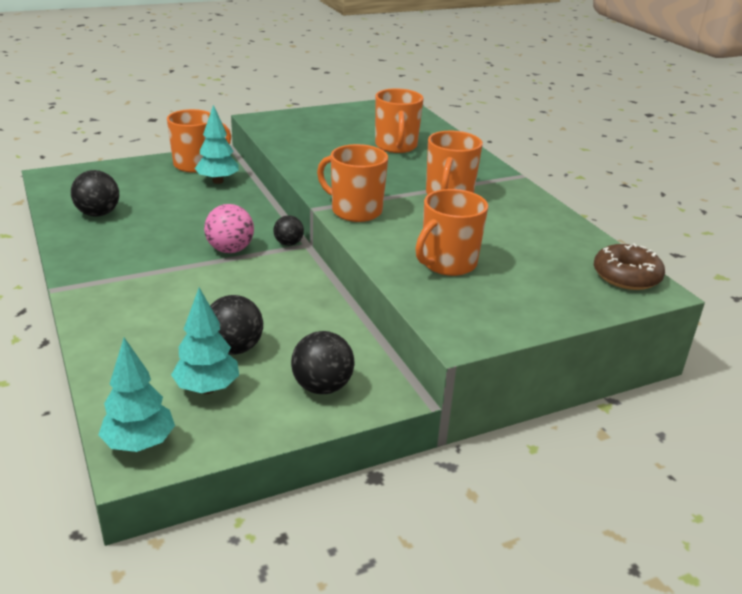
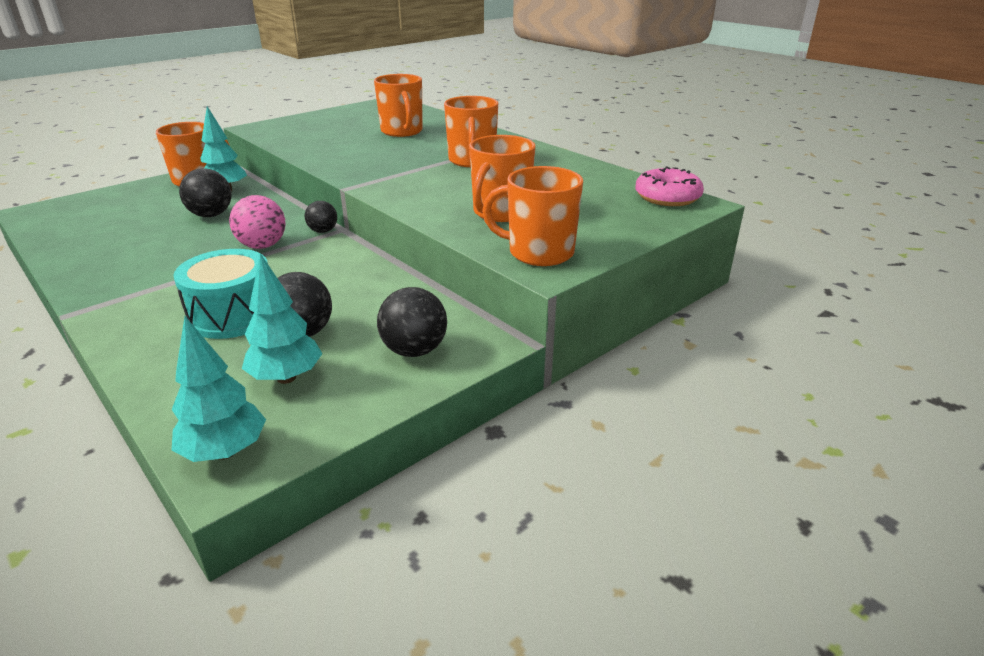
camera: 15 degrees left, 0 degrees up
black ball [71,170,119,217] -> black ball moved to [179,168,232,217]
orange mug [317,144,388,222] -> orange mug moved to [482,166,583,266]
brown donut [594,243,665,290] -> pink donut [635,166,704,206]
none -> turquoise drum [173,249,268,339]

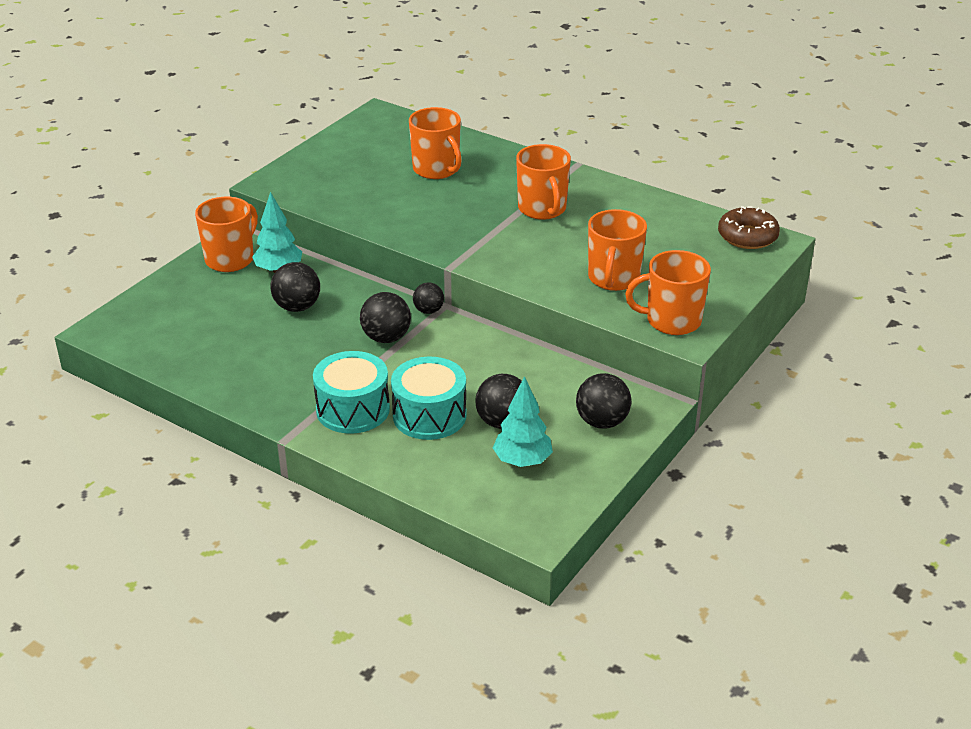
camera: 15 degrees left, 5 degrees up
turquoise tree [172,316,266,462] -> none
pink ball [229,195,286,249] -> black ball [360,292,411,343]
pink donut [635,166,704,206] -> brown donut [718,206,780,249]
none -> turquoise drum [313,351,390,434]

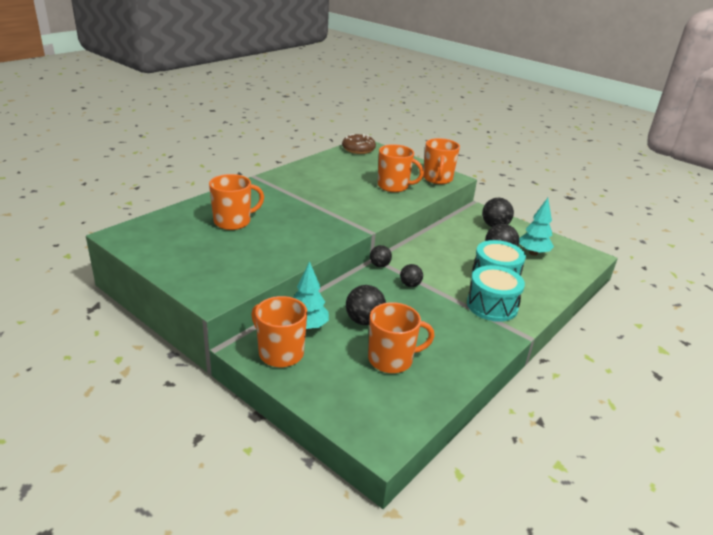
camera: 85 degrees left, 5 degrees down
black ball [360,292,411,343] -> black ball [400,264,423,287], size x0.63
orange mug [516,144,571,220] -> orange mug moved to [368,302,435,373]

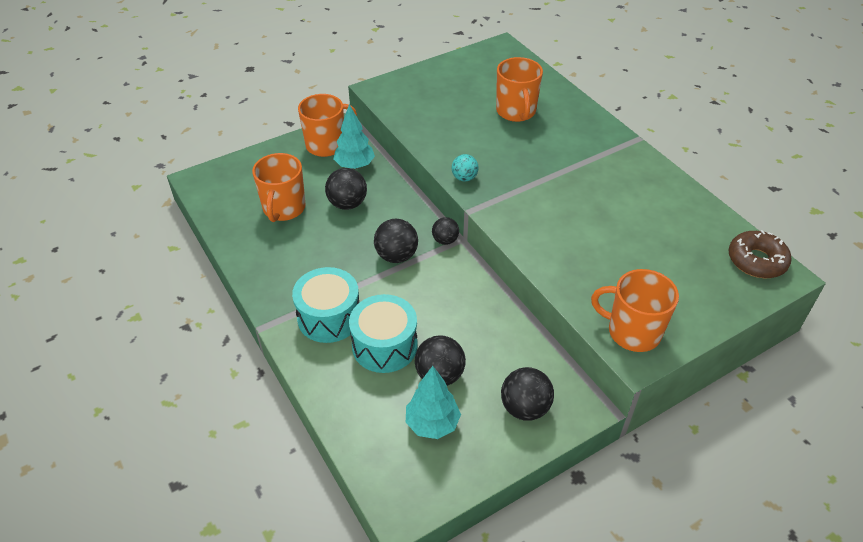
camera: 110 degrees right, 15 degrees up
orange mug [378,144,424,192] -> none
black ball [400,264,423,287] -> black ball [374,219,418,263], size x1.58
none -> turquoise ball [452,154,479,182]

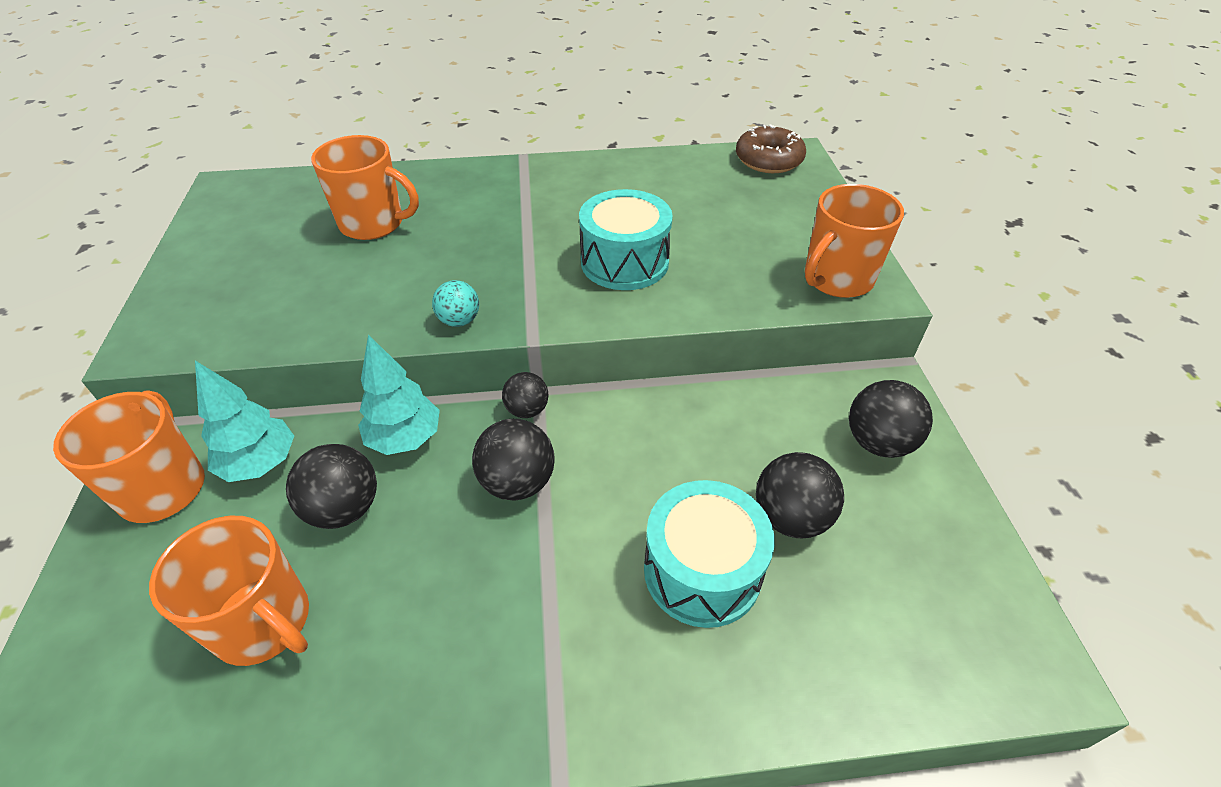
camera: 65 degrees left, 0 degrees up
turquoise drum [292,267,359,343] -> turquoise drum moved to [579,189,673,290]
turquoise tree [406,366,461,439] -> turquoise tree moved to [358,335,440,455]

